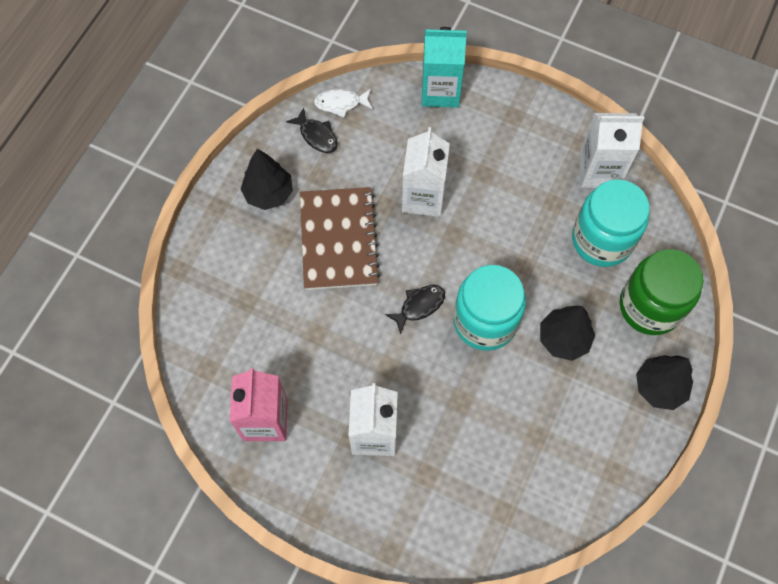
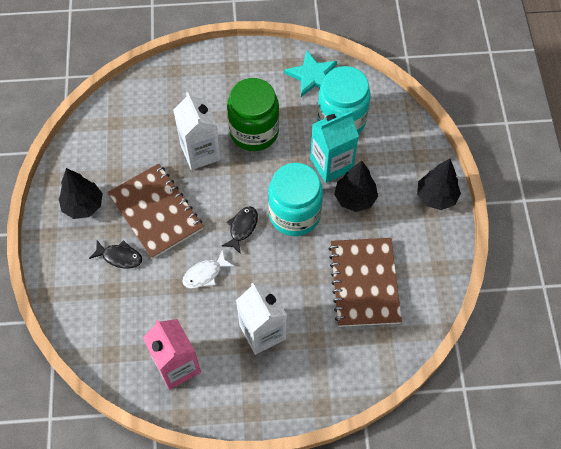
camera: 30 degrees left, 5 degrees down
black fish [286,108,338,153] -> black fish moved to [89,240,142,268]
white fish [314,89,373,118] -> white fish moved to [182,250,234,288]
turquoise carton [422,27,467,108] -> turquoise carton moved to [310,111,359,183]
white carton [579,113,644,188] -> turquoise star [284,50,337,97]
green jar [620,249,703,335] -> green jar moved to [227,78,279,151]
none -> brown notebook [328,238,402,327]

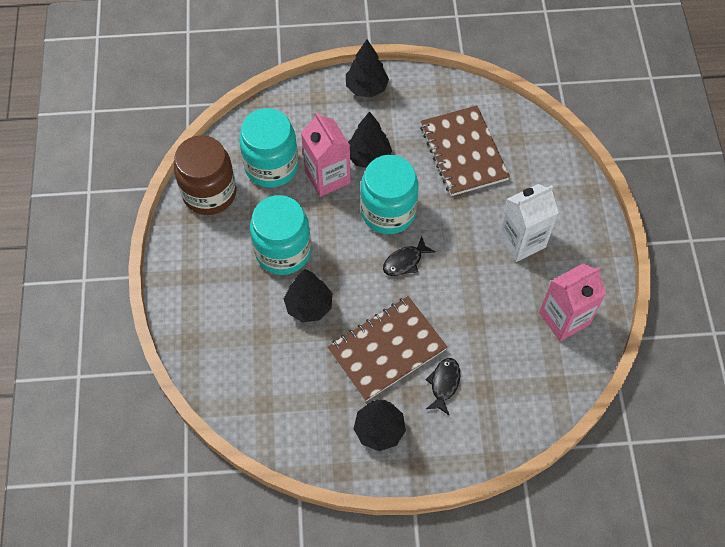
camera: 90 degrees left, 0 degrees up
white carton [173,92,221,170] -> black tree [284,269,332,322]
white fish [182,250,234,288] -> none
black fish [222,207,258,254] -> black fish turned 60 degrees counterclockwise [383,236,435,276]
green jar [227,78,279,151] -> turquoise jar [250,195,311,275]
turquoise star [284,50,337,97] -> brown jar [174,135,237,215]
turquoise carton [310,111,359,183] -> pink carton [301,112,351,197]
brown notebook [328,238,402,327] -> brown notebook turned 75 degrees clockwise [420,105,510,196]

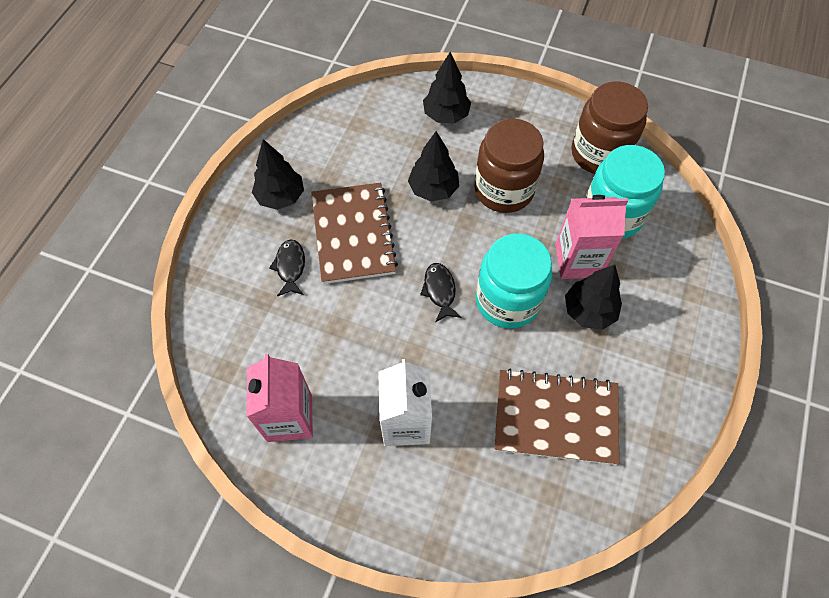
camera: 115 degrees right, 0 degrees up
turquoise jar [250,195,311,275] -> brown jar [474,119,544,213]
black tree [346,39,389,98] -> black tree moved to [423,52,471,123]
black fish [426,358,460,415] -> black fish turned 135 degrees counterclockwise [269,239,305,297]

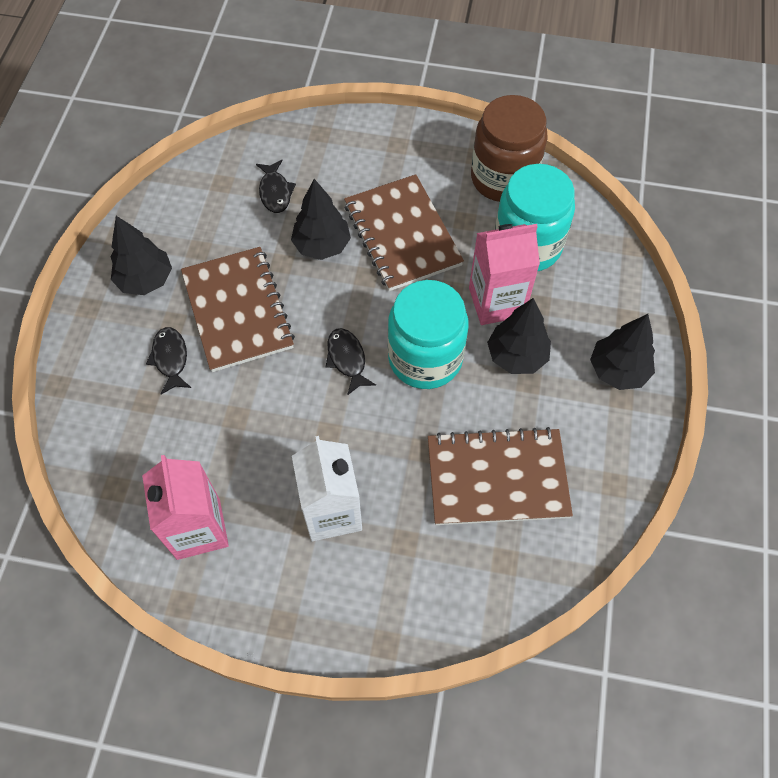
camera: 10 degrees left, 0 degrees up
black tree [423,52,471,123] -> black tree moved to [590,314,655,390]
brown jar [474,119,544,213] -> brown notebook [344,174,464,291]
none -> black fish [256,160,296,213]

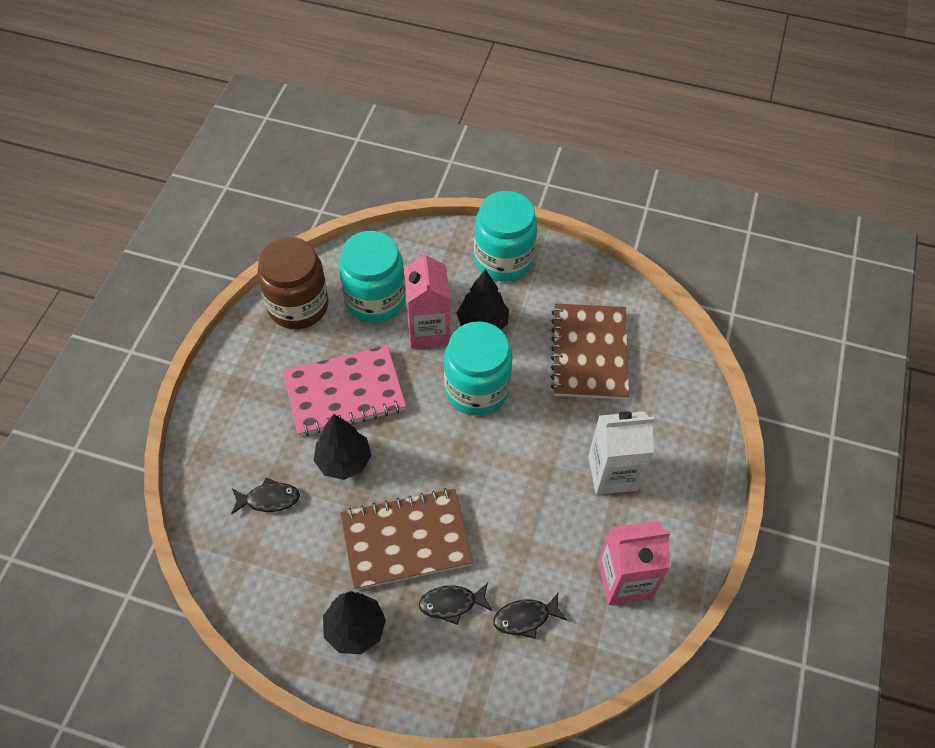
camera: 85 degrees left, 5 degrees down
black fish [326,328,376,396] -> black fish moved to [493,593,567,639]
brown notebook [344,174,464,291] -> pink notebook [283,345,406,436]
black tree [590,314,655,390] -> turquoise jar [474,191,537,282]

